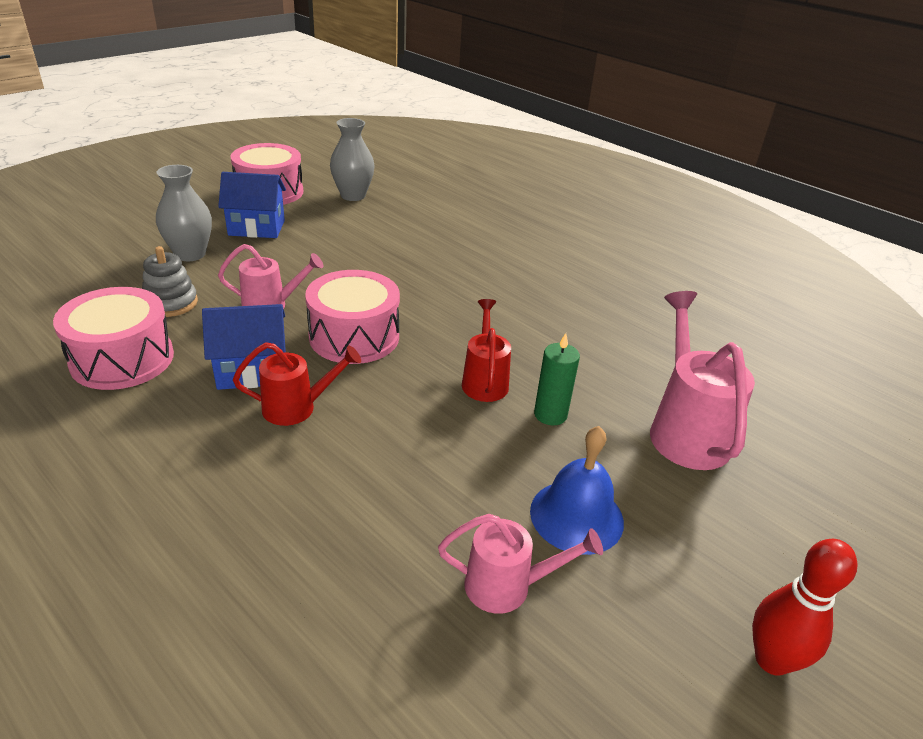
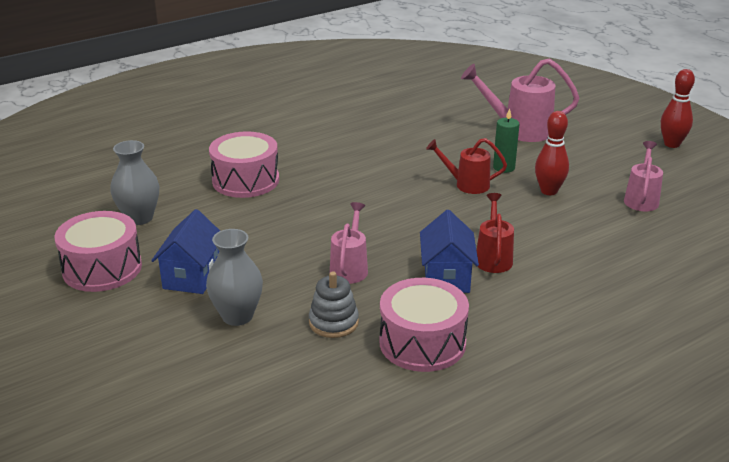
camera: 75 degrees left, 5 degrees down
pink drum [305,270,400,364] -> pink drum moved to [209,131,279,198]
blue bell [530,426,624,555] -> none
none -> red bowling pin [535,111,569,195]

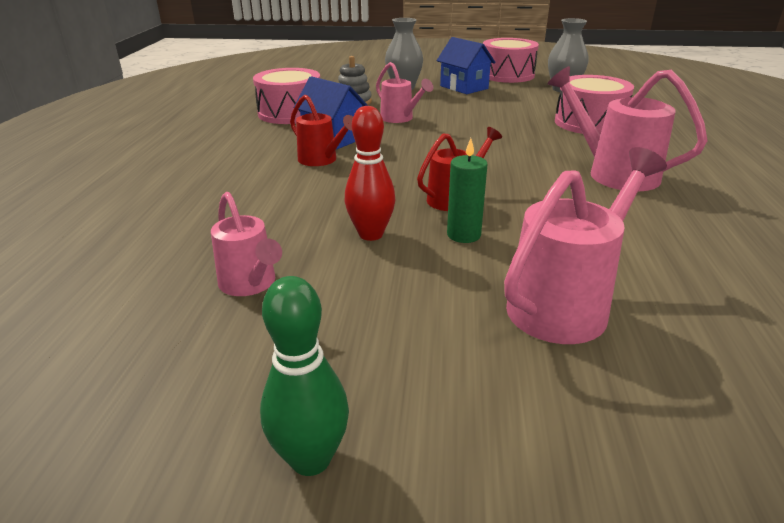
camera: 130 degrees right, 0 degrees up
red bowling pin [661,69,695,148] -> green bowling pin [260,276,349,476]
none -> pink watering can [547,66,707,191]

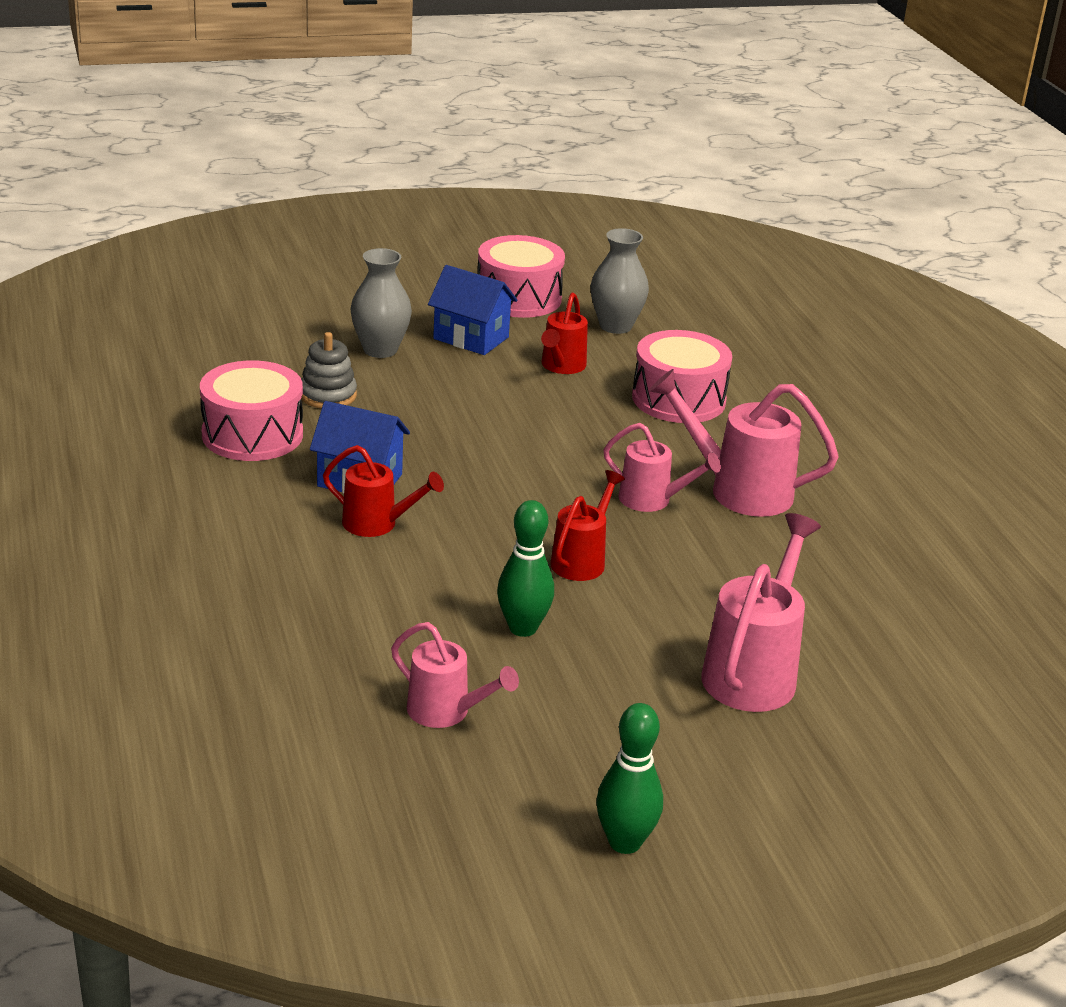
camera: 25 degrees left, 0 degrees up
red bowling pin [345,106,395,241] -> green bowling pin [497,500,554,637]
pink watering can [376,62,433,123] -> pink watering can moved to [603,423,721,512]
green candle [447,138,488,243] -> none
none -> red watering can [541,293,588,374]

